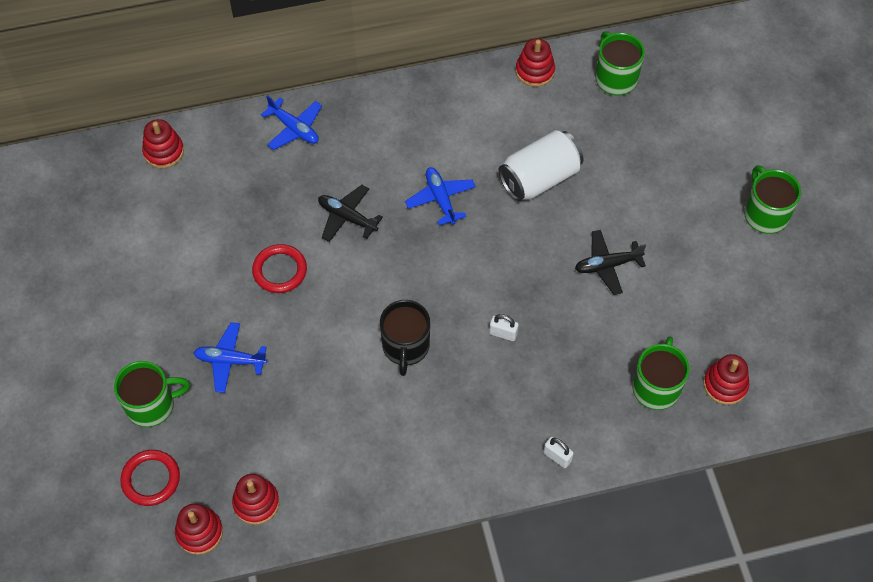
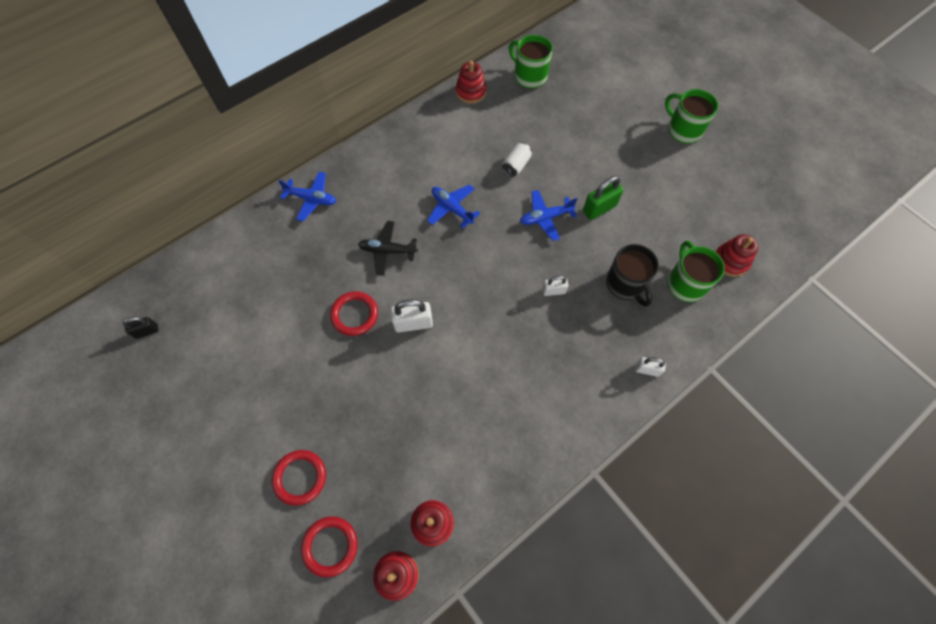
camera: 25 degrees left, 5 degrees up
green mug [114,361,190,427] -> red ring [272,450,326,506]
red stacking toy [142,119,184,168] -> none
blue plane [193,322,267,393] -> blue plane moved to [520,190,577,241]
black mug [380,300,430,376] -> black mug moved to [606,244,659,307]
white can [498,130,583,202] -> white can [502,142,532,177], size x0.52
black plane [575,230,646,295] -> green padlock [583,176,624,220]
none -> black padlock [123,317,159,339]
none -> white padlock [390,299,433,333]

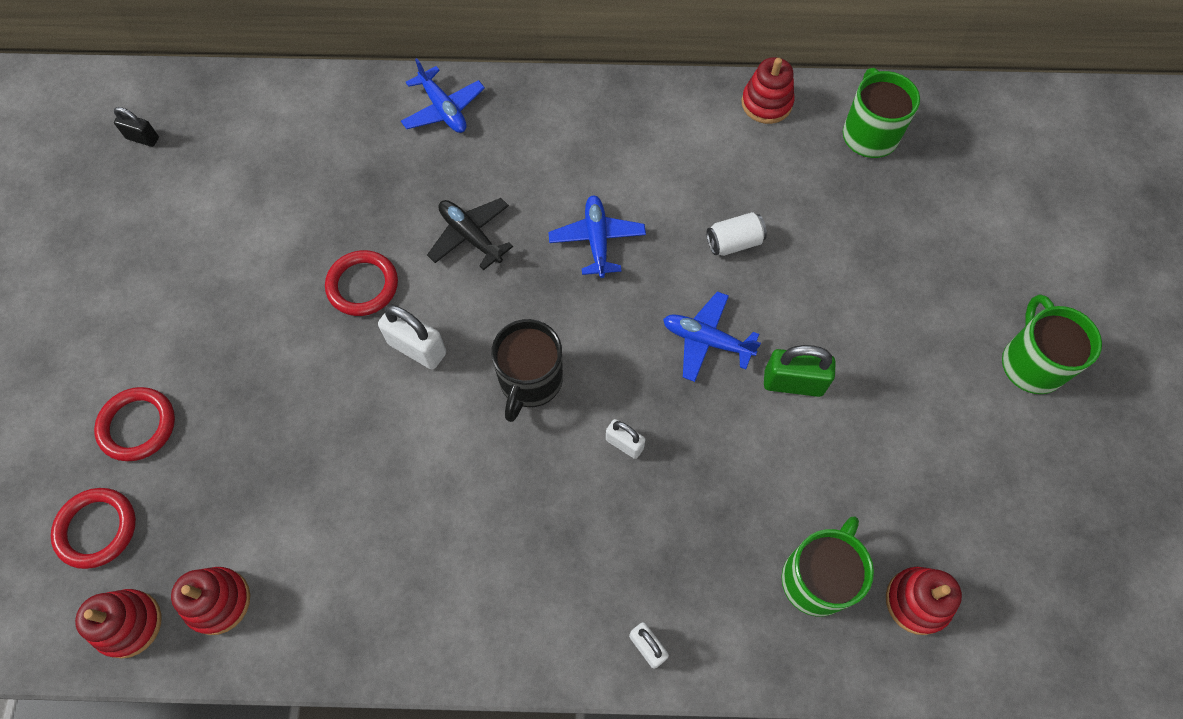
camera: 40 degrees right, 0 degrees up
black mug [606,244,659,307] -> black mug moved to [491,319,563,422]

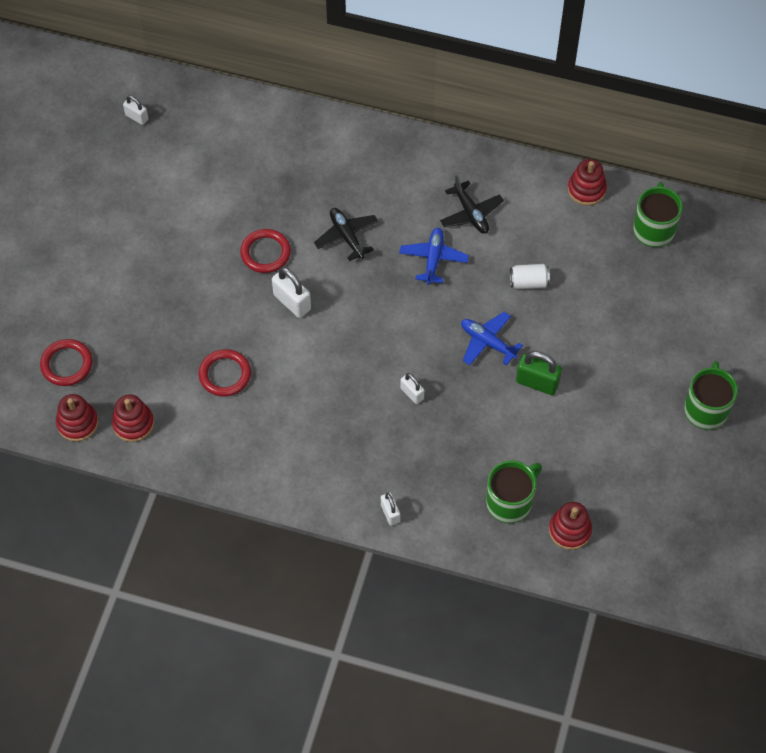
camera: 15 degrees right, 5 degrees down
red ring [94,387,175,461] -> red ring moved to [199,349,251,397]
black padlock [114,107,159,147] -> white padlock [123,95,148,125]
blue plane [401,58,485,133] -> none
black mug [491,319,563,422] -> none
none -> black plane [440,175,504,234]

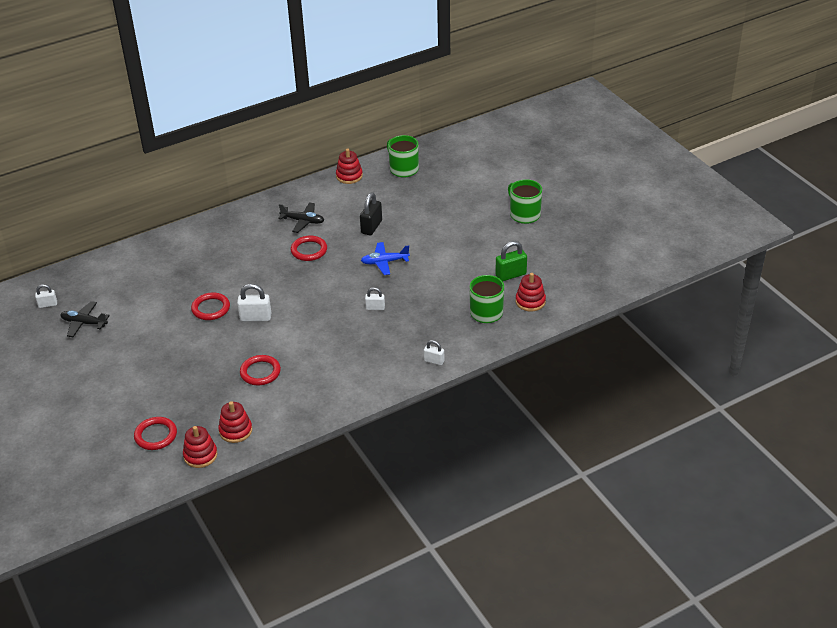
camera: 45 degrees left, 20 degrees down
black plane [314,208,379,261] -> black plane moved to [60,301,110,337]
blue plane [399,228,469,285] -> red ring [291,235,327,261]
white can [510,264,550,289] -> black padlock [360,192,382,235]
green padlock [516,351,562,395] -> green padlock moved to [495,241,527,281]

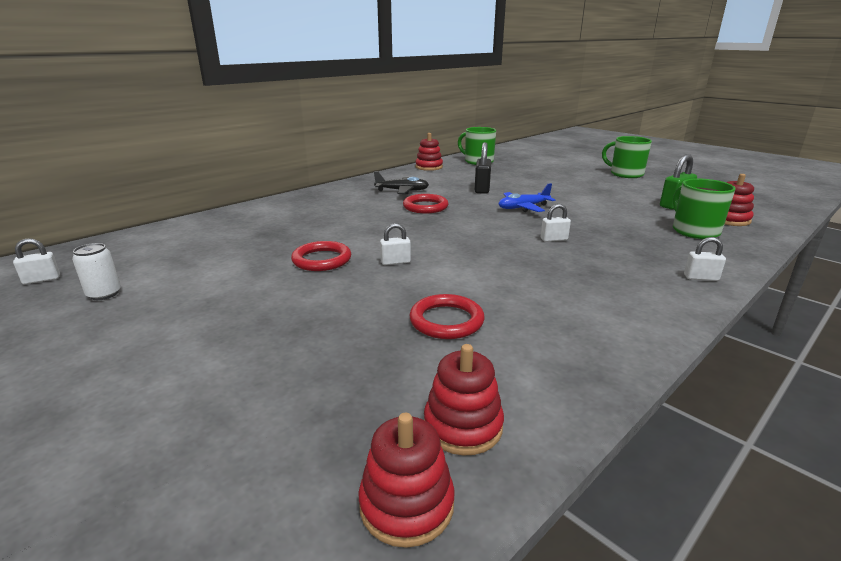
camera: 15 degrees left, 15 degrees down
black plane [60,301,110,337] -> white can [72,243,121,300]
red ring [134,417,177,450] -> none
white padlock [237,284,271,322] -> white padlock [380,223,411,265], size x0.61

